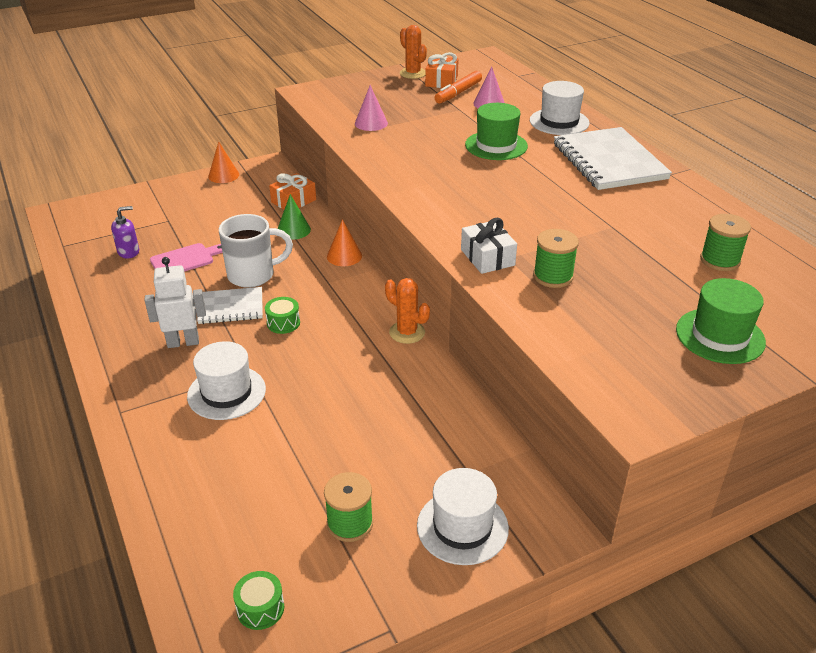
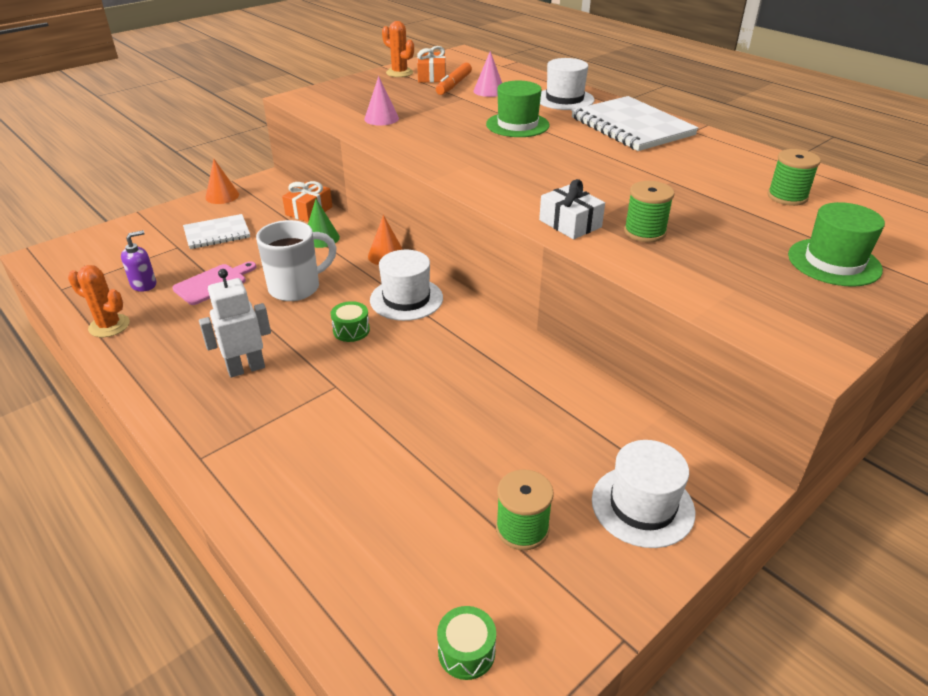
camera: 15 degrees left, 0 degrees up
white hat [187,341,266,420] -> white hat moved to [370,250,443,321]
white notebook [197,287,263,324] -> white notebook moved to [183,214,250,249]
orange cactus [385,278,430,344] -> orange cactus moved to [68,265,130,337]

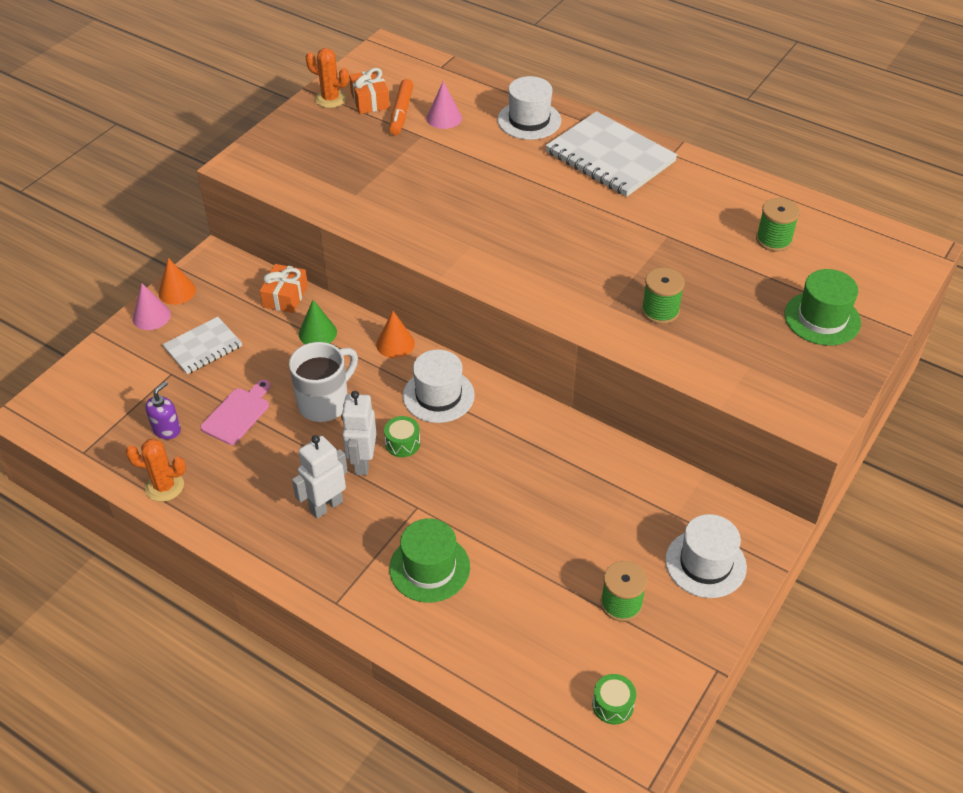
camera: 15 degrees left, 10 degrees up
pink cone [364,76,399,126] -> pink cone moved to [132,283,171,330]
green hat [486,81,550,137] -> green hat moved to [389,518,470,603]
white gift [539,179,605,239] -> none
none -> white robot [341,391,376,475]

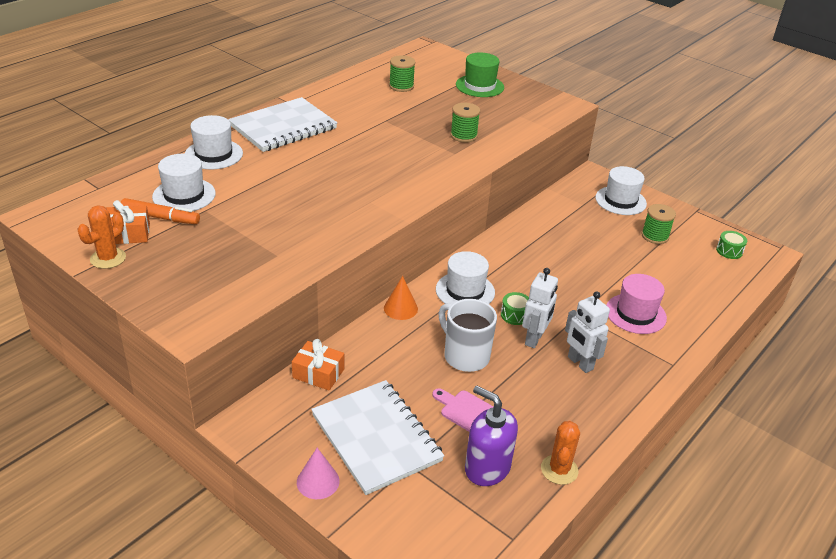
camera: 85 degrees left, 10 degrees down
purple soap dispenser [145,381,181,439] -> purple soap dispenser [465,386,518,486], size x1.69
orange cone [158,258,196,305] -> none
white notebook [162,317,242,374] -> white notebook [311,380,444,495], size x1.74
green cone [299,300,337,344] -> none
white robot [341,391,376,475] -> white robot turned 75 degrees counterclockwise [522,268,558,348]
green hat [389,518,470,603] -> pink hat [606,274,667,334]
pink cone [426,81,462,129] -> white hat [152,154,216,211]

